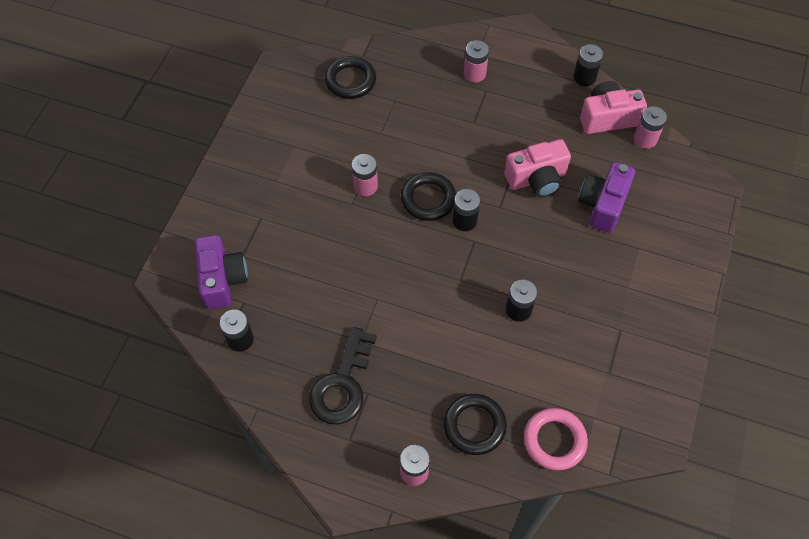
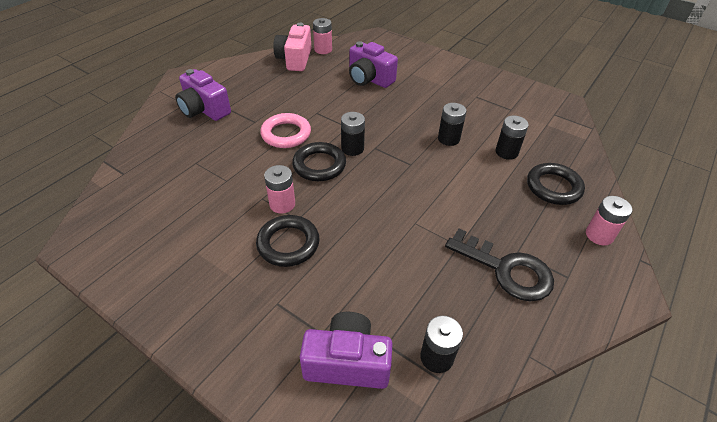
camera: 75 degrees left, 15 degrees down
black ring [325,56,376,99] -> black ring moved to [256,215,319,267]
pink battery [464,40,489,83] -> purple camera [175,69,231,121]
pink camera [504,139,571,198] -> none
pink ring [524,408,588,470] -> pink ring moved to [260,113,311,148]
black battery [574,44,603,86] -> black battery moved to [496,116,529,160]

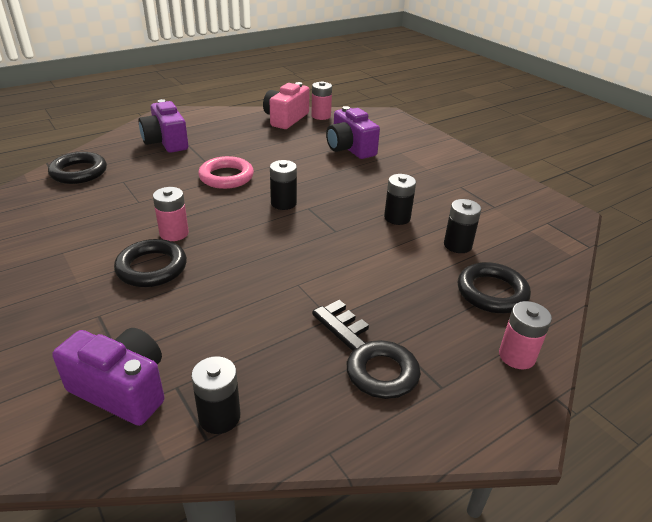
camera: 20 degrees right, 10 degrees down
black ring [292,142,346,181] -> black ring moved to [48,152,107,184]

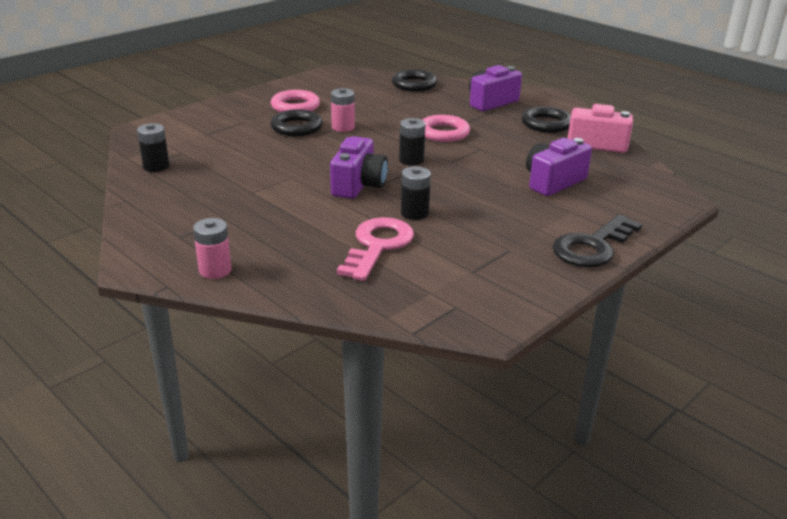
camera: 80 degrees right, 5 degrees down
purple camera [52,328,164,426] -> purple camera moved to [330,136,388,199]
pink battery [311,81,332,120] -> none
black key [312,300,421,399] -> black key moved to [553,215,642,267]
black battery [444,199,481,253] -> pink key [337,217,414,281]
black ring [458,262,531,313] -> black ring moved to [522,107,571,133]
none -> pink ring [271,90,320,112]

